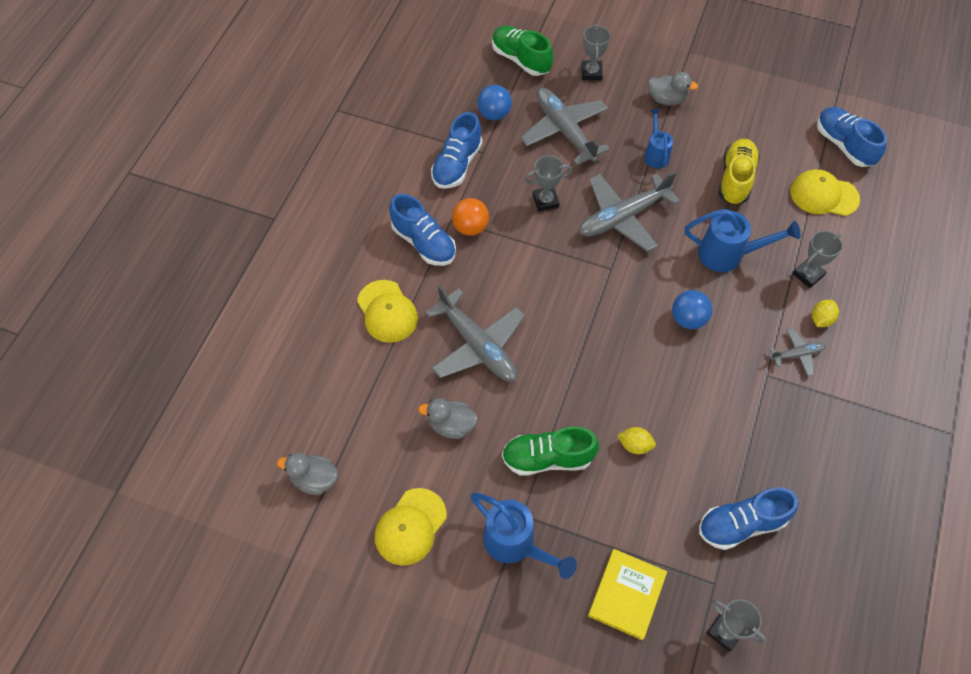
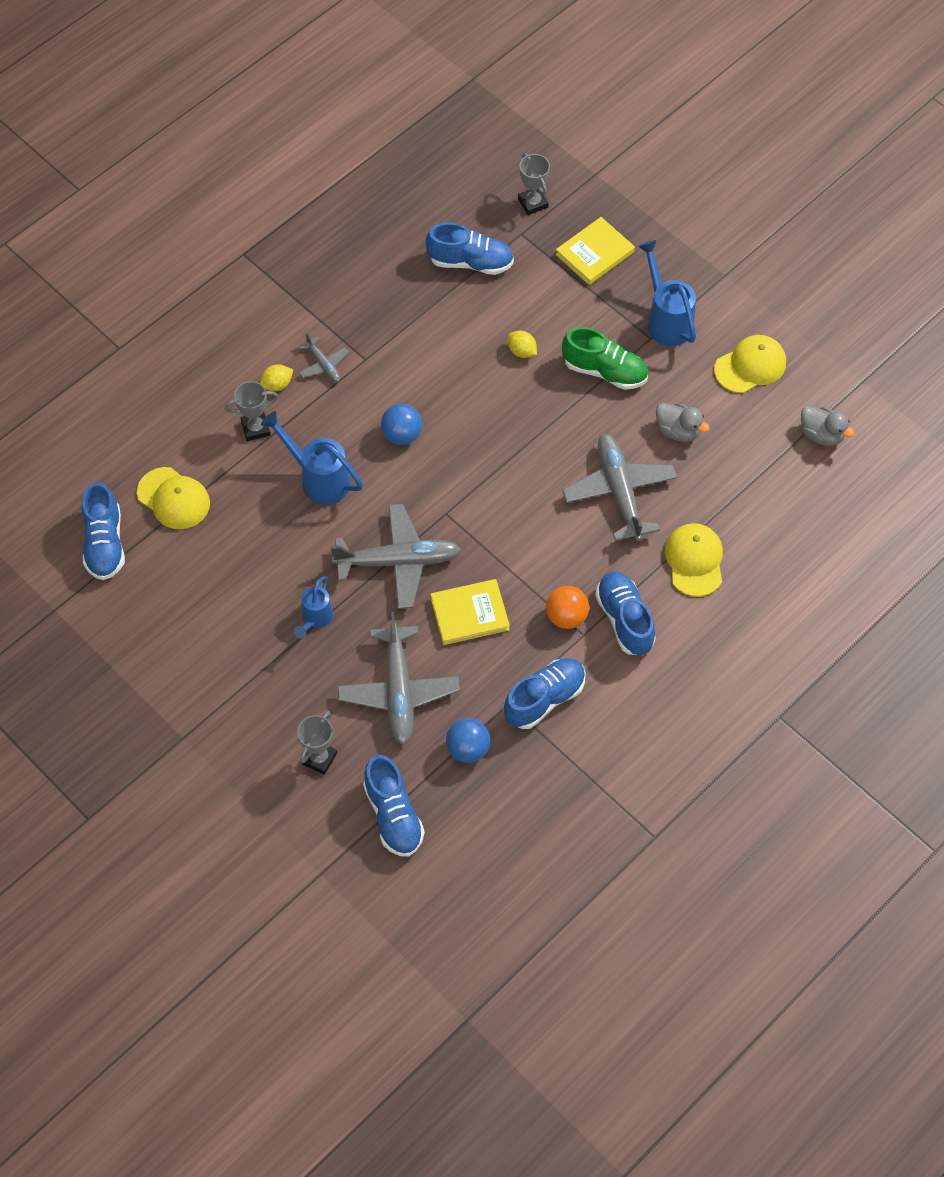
camera: 155 degrees left, 0 degrees up
green shoe [492,26,553,76] -> blue shoe [363,755,425,857]
grey trophy [524,155,572,212] -> yellow book [430,579,510,645]
grey duck [648,72,698,105] -> none
yellow shoe [718,139,760,205] -> none
grey plane [769,328,826,376] -> grey plane turned 135 degrees counterclockwise [299,333,349,382]

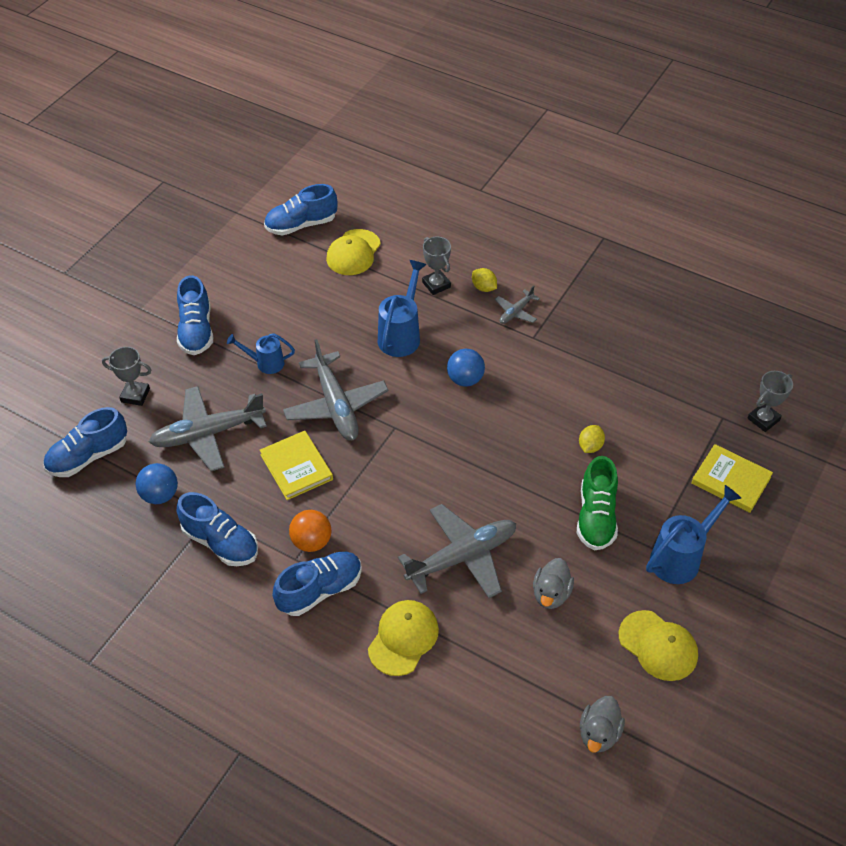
camera: 75 degrees right, 10 degrees down
blue shoe [426,223,514,275] -> blue shoe moved to [177,275,213,355]
yellow cap [665,523,723,597] -> yellow cap turned 45 degrees counterclockwise [368,600,439,676]

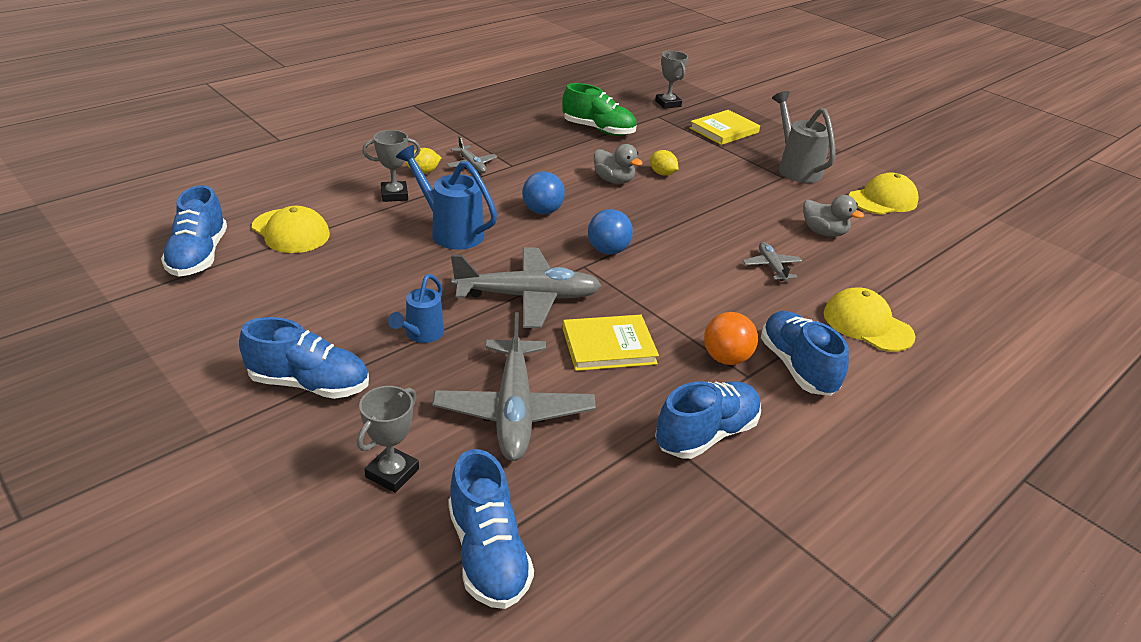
camera: 75 degrees left, 15 degrees down
blue ball [136,463,178,504] -> blue ball moved to [588,209,633,255]
grey plane [398,504,516,598] -> grey plane [743,242,802,282], size x0.49
green shoe [577,456,618,550] -> green shoe moved to [562,83,637,136]
grey duck [580,696,625,753] -> grey duck moved to [594,144,643,184]
blue watering can [646,485,742,584] -> grey watering can [772,91,835,183]

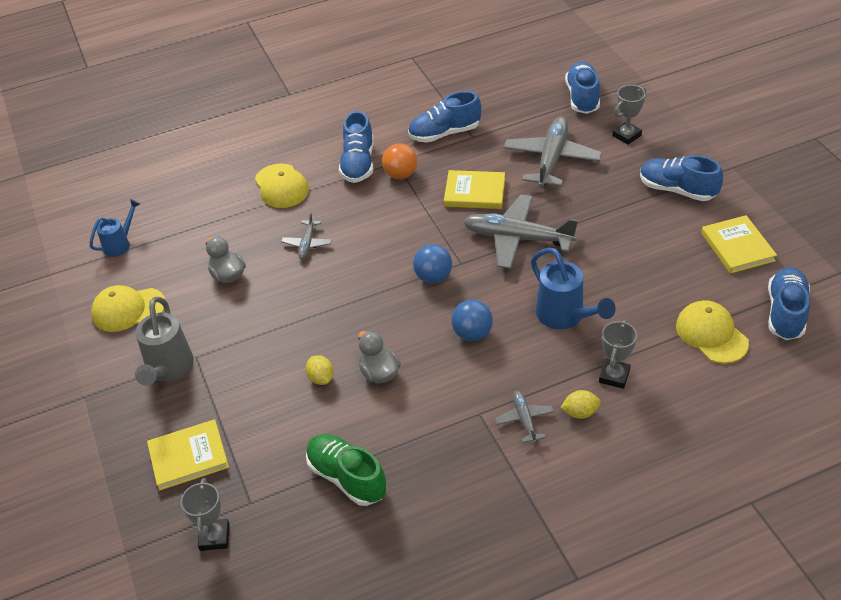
camera: 155 degrees left, 10 degrees up
grey trophy [362,130,421,202] -> grey trophy turned 75 degrees counterclockwise [599,320,637,389]
blue watering can [388,274,444,343] -> blue watering can moved to [90,199,140,257]
none -> yellow book [701,215,777,274]

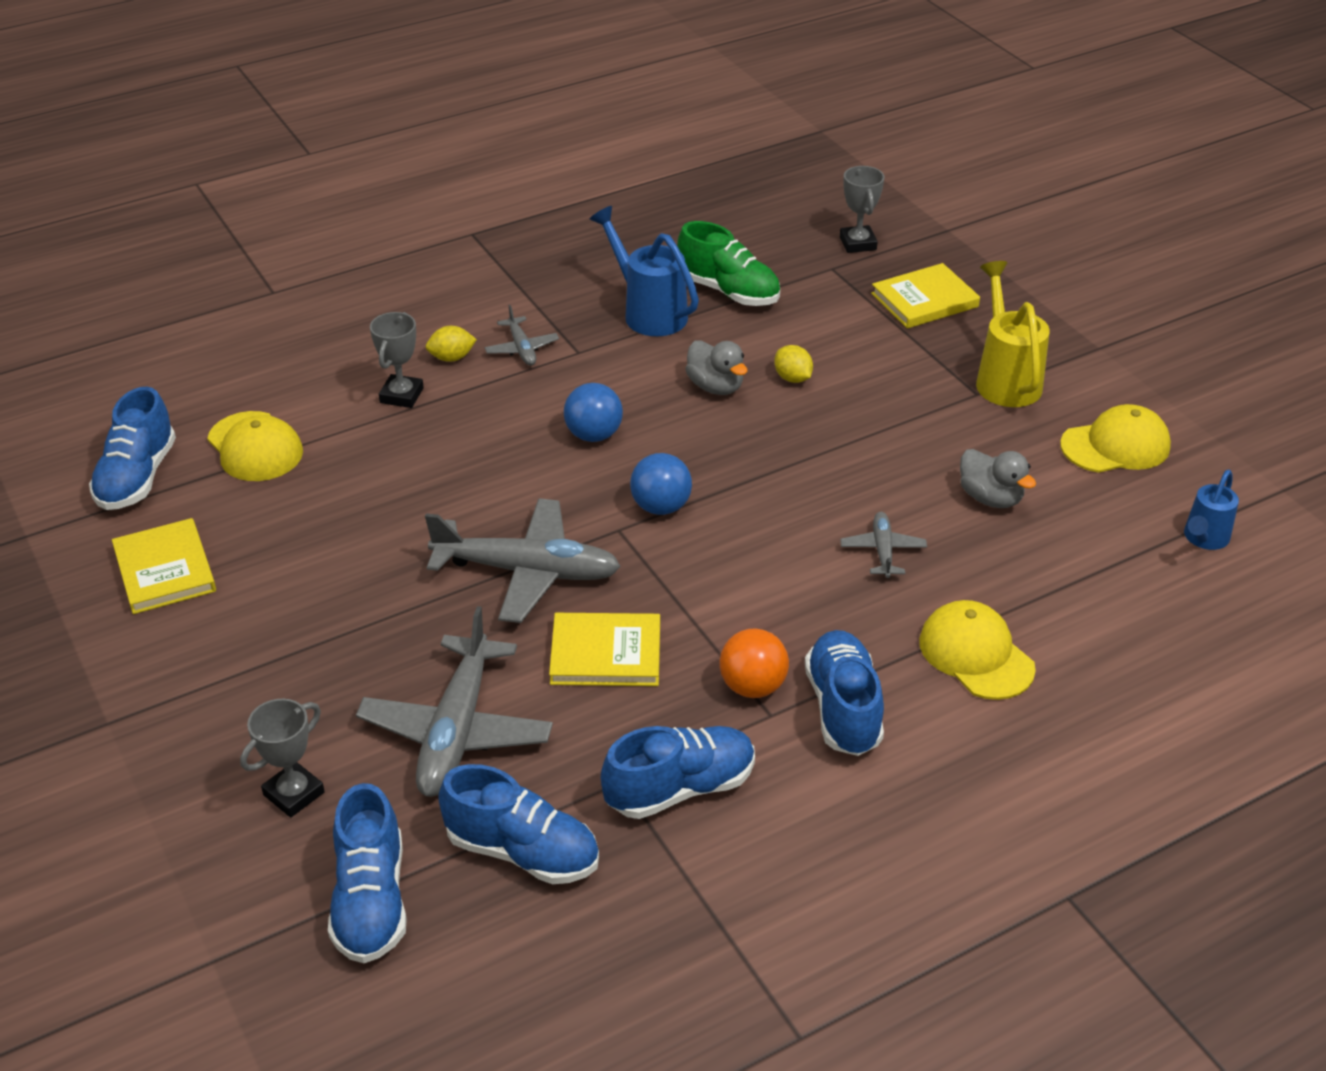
camera: 170 degrees right, 5 degrees down
grey watering can [135,297,194,386] -> yellow watering can [976,261,1050,407]
blue watering can [531,248,616,329] -> blue watering can moved to [590,206,699,336]
blue shoe [640,155,723,201] -> blue shoe moved to [438,764,599,884]

